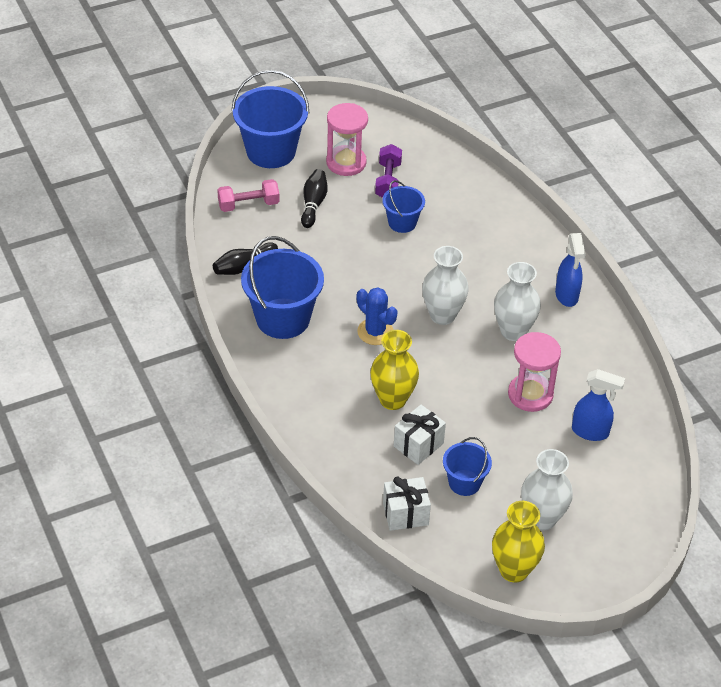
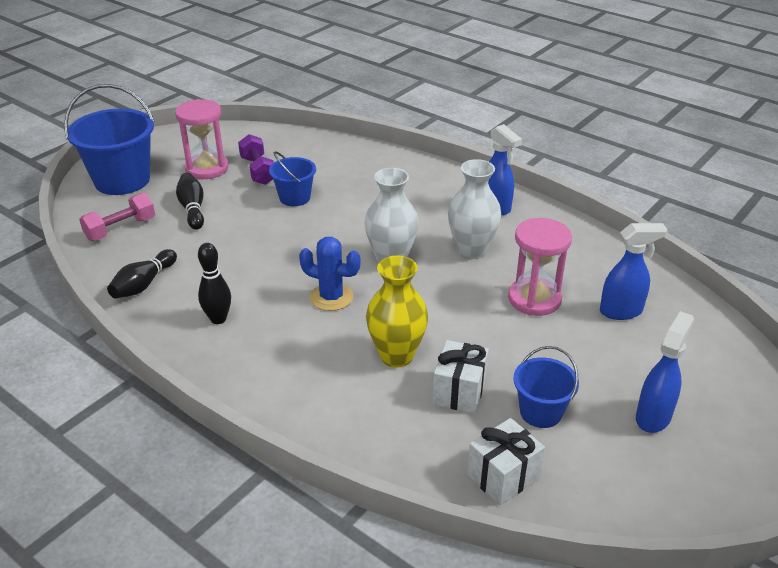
camera: 25 degrees left, 10 degrees down
blue bucket [241,236,324,339] -> black bowling pin [198,243,231,324]
yellow vase [492,501,545,583] -> none
white vase [521,449,573,530] -> blue spray bottle [636,311,694,433]

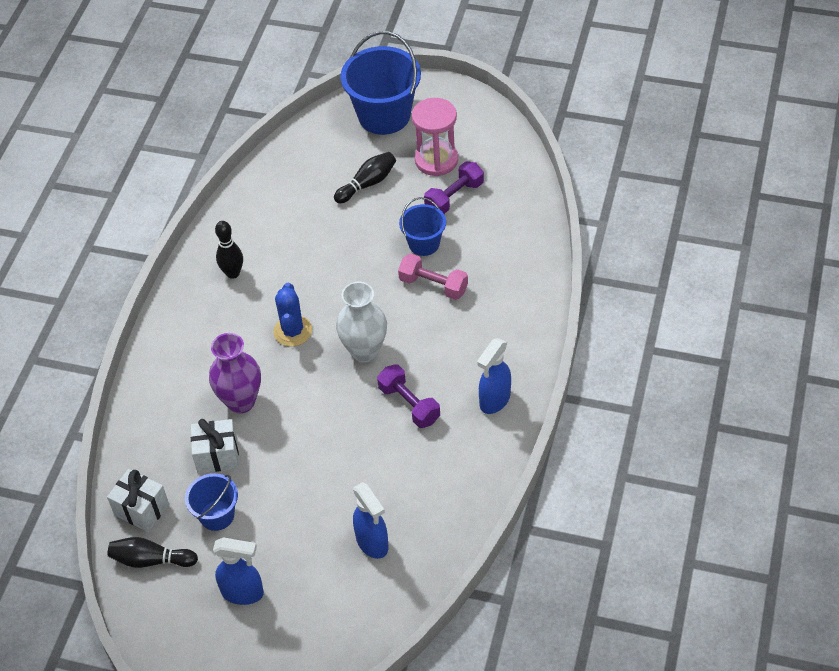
camera: 70 degrees right, 15 degrees up
pink dumbbell [79,193,155,241] -> pink dumbbell moved to [398,254,468,300]
black bowling pin [107,249,177,298] -> black bowling pin moved to [108,537,198,568]
yellow vase [366,255,428,367] -> purple vase [209,333,261,413]
white vase [448,159,501,259] -> purple dumbbell [377,364,440,428]
pink hourglass [508,218,572,316] -> none

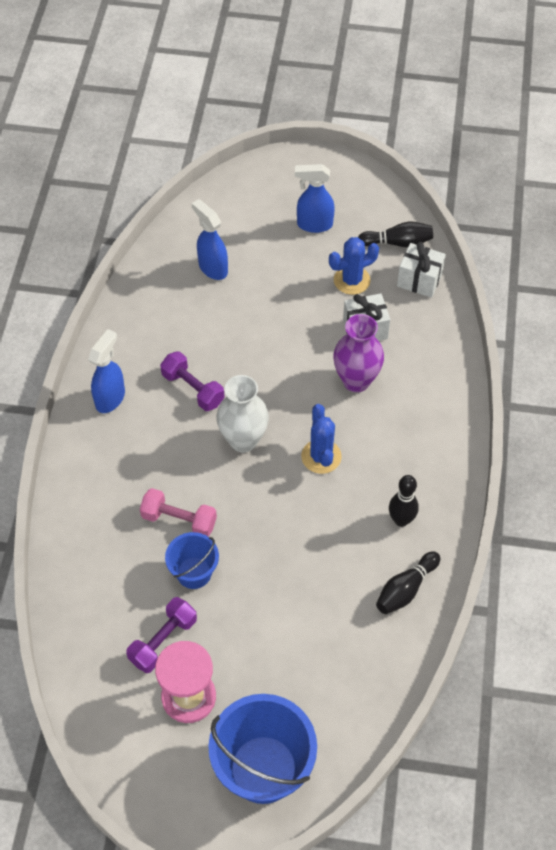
camera: 170 degrees right, 5 degrees up
blue bucket [185,473,238,531] -> blue cactus [329,237,379,295]
black bowling pin [334,152,396,204] -> black bowling pin moved to [376,551,440,614]

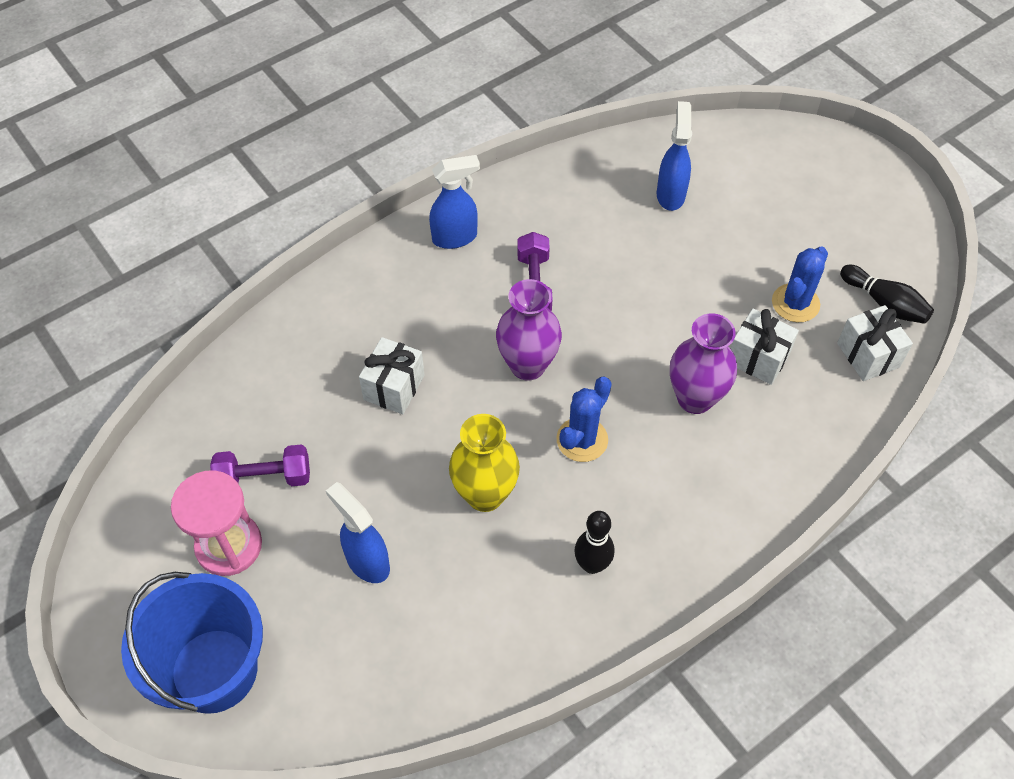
camera: 45 degrees right, 0 degrees up
pink dumbbell [140,488,217,537] -> white gift [359,337,425,414]
blue bucket [165,532,219,589] -> none
white vase [216,375,269,453] -> purple vase [496,279,562,381]
blue spray bottle [295,164,335,233] -> blue spray bottle moved to [326,482,390,583]
blue cactus [329,237,379,295] -> blue cactus turned 75 degrees counterclockwise [772,246,828,322]
black bowling pin [376,551,440,614] -> none
none -> yellow vase [449,414,520,512]

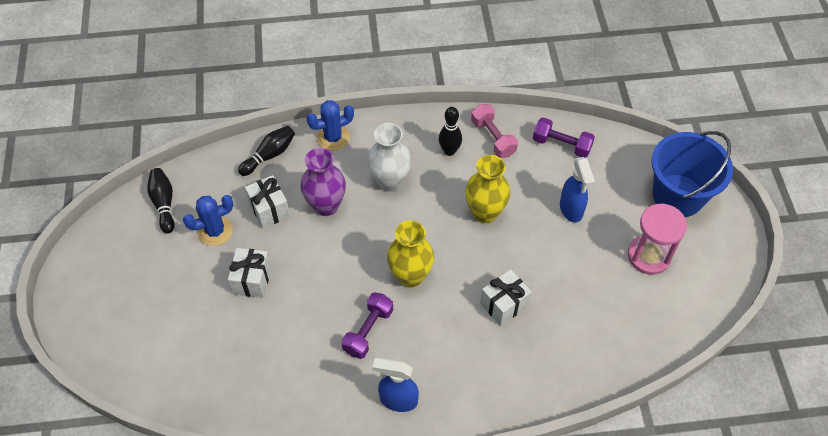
camera: 150 degrees left, 0 degrees up
purple dumbbell [210,444,310,486] -> purple dumbbell moved to [533,117,595,158]
purple vase [496,279,562,381] -> yellow vase [387,220,434,288]
blue cactus [557,377,612,462] -> blue cactus moved to [306,100,354,151]
blue spray bottle [657,101,692,211] -> none
white gift [837,305,913,381] -> white gift moved to [228,248,272,298]
none -> black bowling pin [238,126,295,176]
none -> white vase [367,123,412,192]
none -> pink dumbbell [471,104,518,158]

